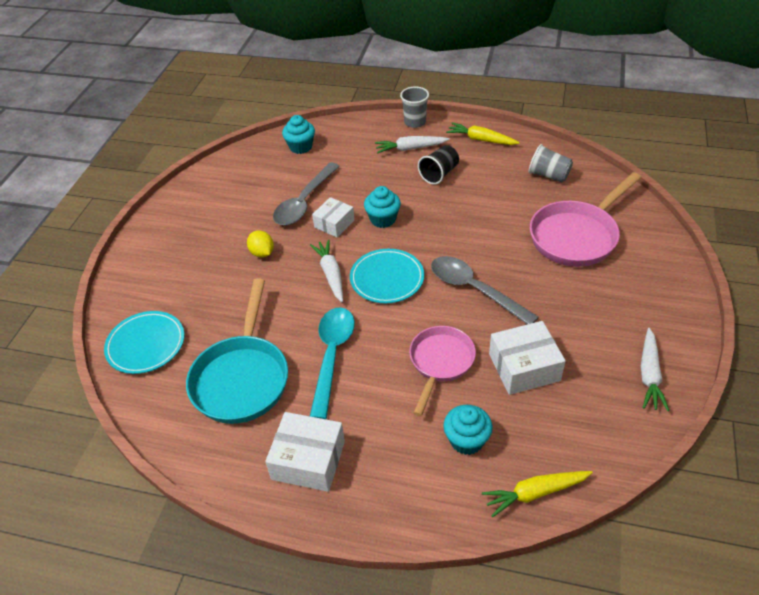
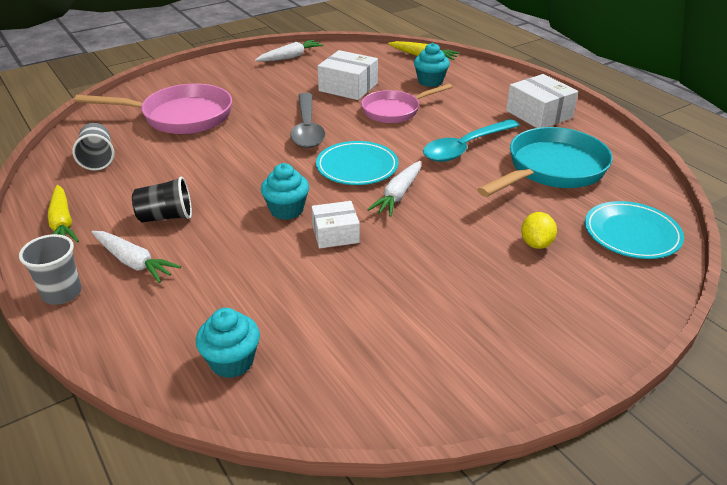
camera: 140 degrees left, 10 degrees down
yellow lemon [247,230,274,258] -> yellow lemon moved to [521,212,557,249]
grey spoon [273,162,340,225] -> none

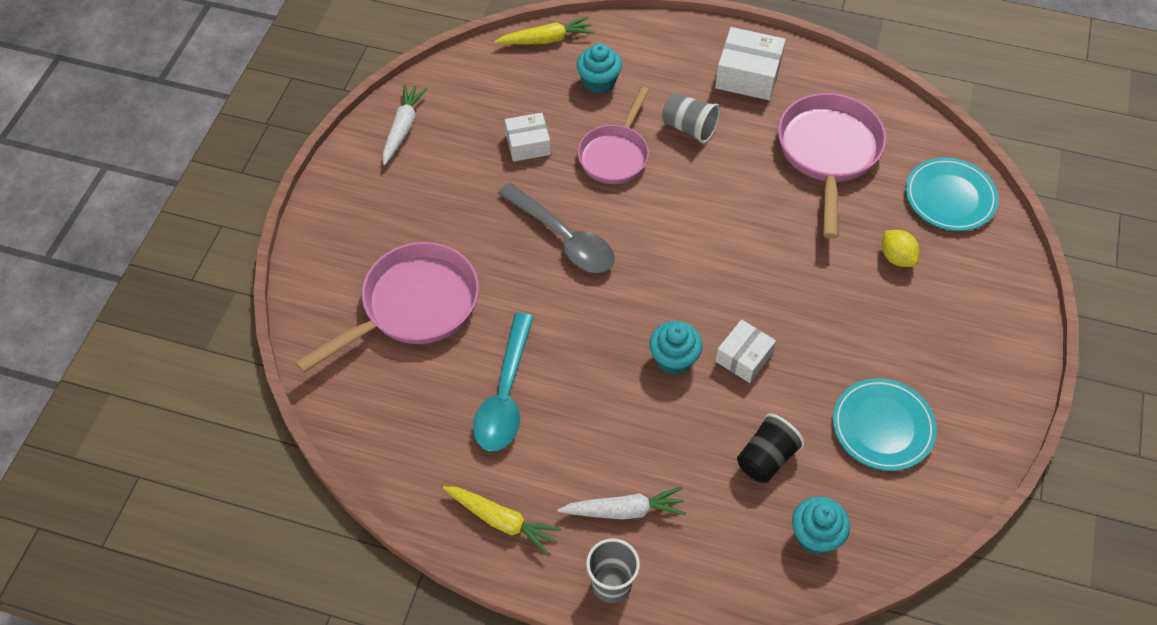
camera: 40 degrees left, 20 degrees up
grey cup [72,123,114,171] -> grey cup moved to [662,93,720,143]
black cup [132,176,192,222] -> black cup moved to [737,414,805,483]
turquoise plate [316,141,399,185] -> turquoise plate moved to [833,378,937,471]
white box [318,50,378,100] -> white box [505,113,551,162], size x0.66
white carrot [367,161,421,217] -> none
turquoise spoon [423,119,520,162] -> turquoise spoon moved to [473,313,534,451]
turquoise pan [477,127,613,197] -> pink pan [778,93,886,239]

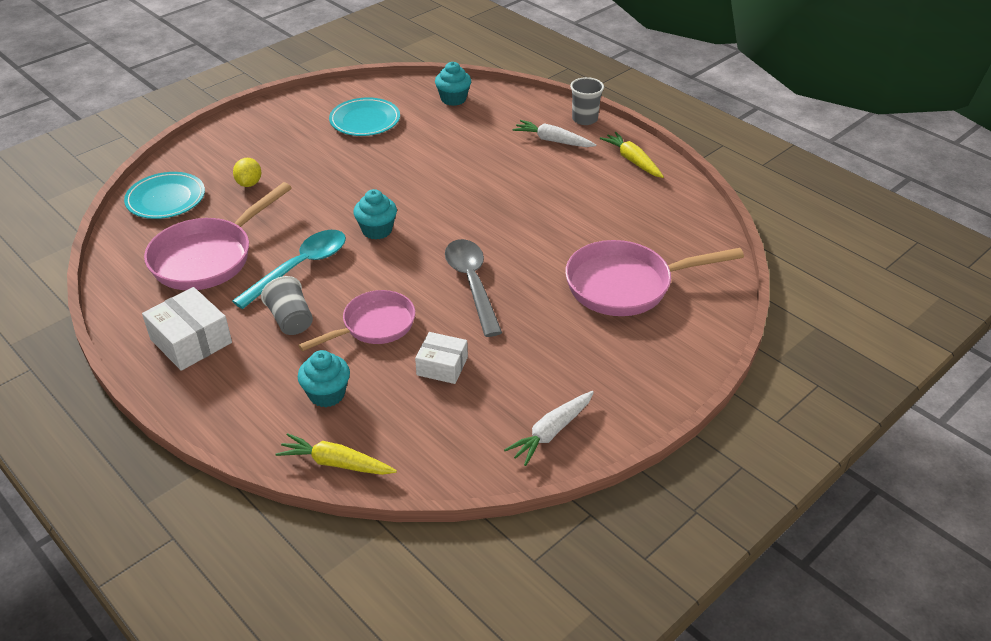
camera: 150 degrees left, 15 degrees down
turquoise spoon [473,313,534,451] -> turquoise spoon moved to [232,230,346,309]
turquoise cupcake [650,321,703,375] -> turquoise cupcake moved to [354,189,397,240]
white box [716,319,776,383] -> none
black cup [737,414,805,483] -> none

